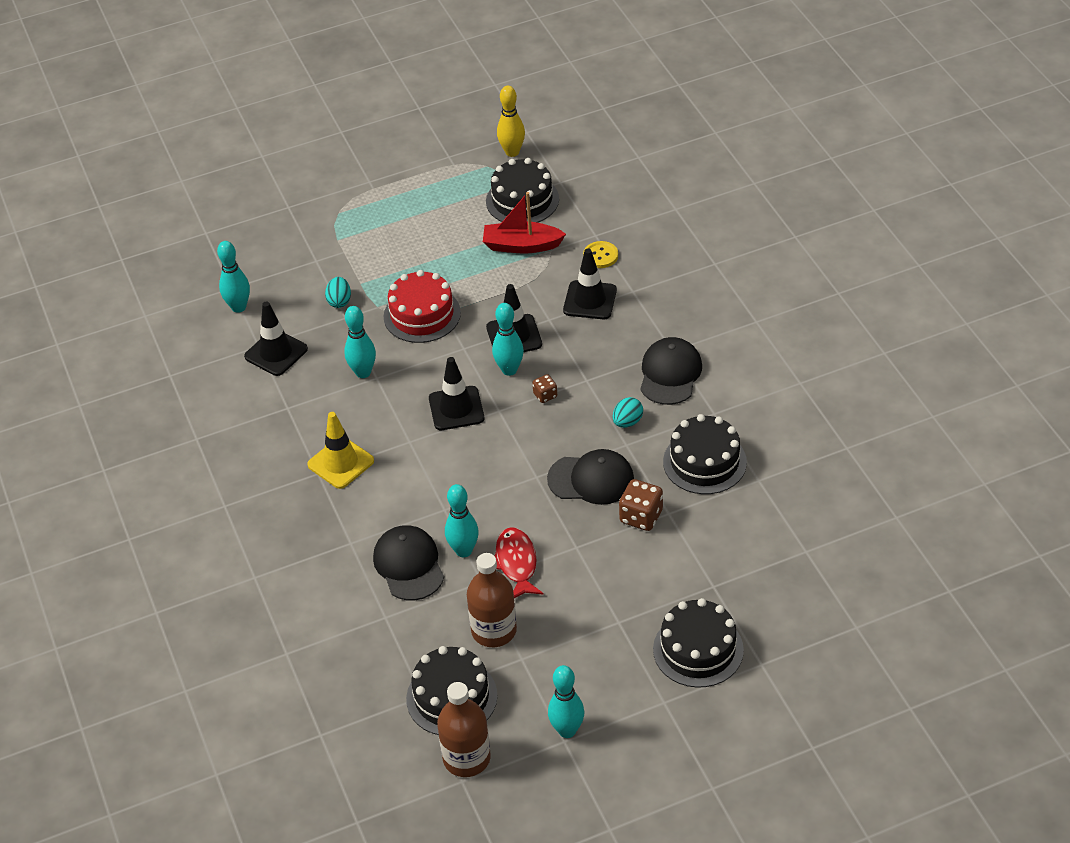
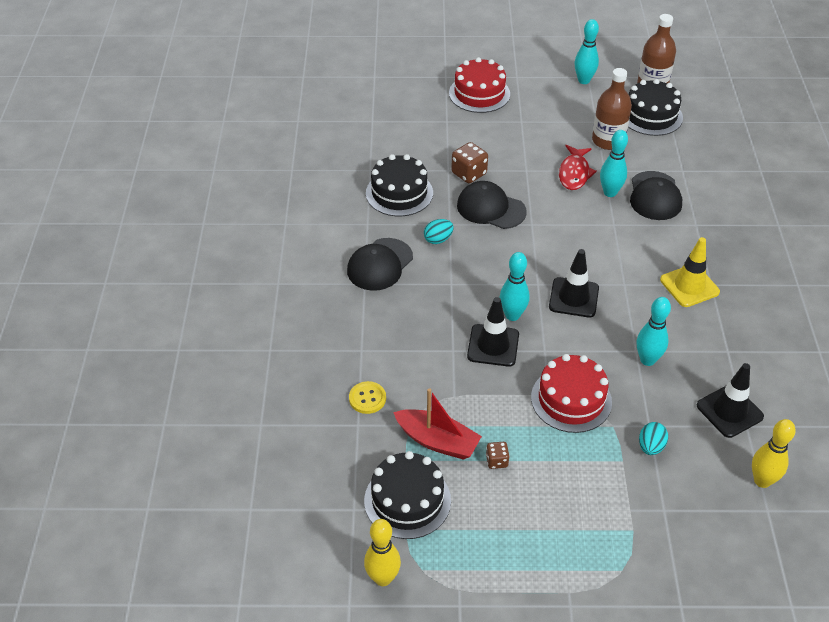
camera: 160 degrees left, 0 degrees up
turquoise bowling pin [217,241,250,313] -> yellow bowling pin [752,419,796,488]
brown dice [532,374,557,403] -> brown dice moved to [486,442,510,469]
black traffic cone [563,248,617,319] -> none
black cake [653,598,744,688] -> red cake [449,57,510,113]

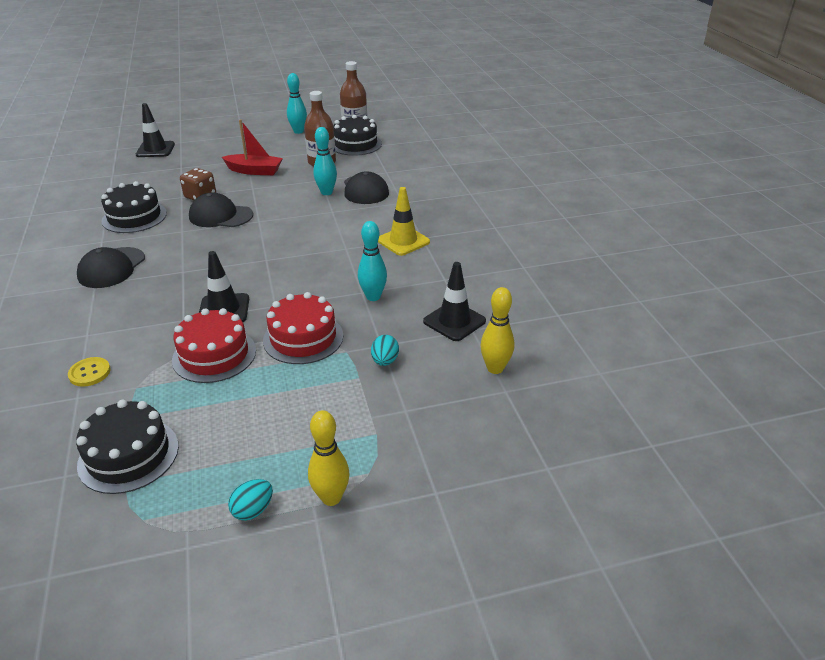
camera: 15 degrees left, 10 degrees down
yellow bowling pin [364,519,401,586] -> yellow bowling pin moved to [308,410,349,506]
red boat [393,388,482,460] -> red boat moved to [222,119,283,175]
turquoise egg [424,219,454,244] -> turquoise egg moved to [228,479,273,521]
red cake [449,57,510,113] -> red cake moved to [172,308,256,383]
brown dice [486,442,510,469] -> none
turquoise bowling pin [500,252,529,321] -> none
black traffic cone [549,249,599,318] -> black traffic cone moved to [136,103,175,157]
red fish [559,145,597,190] -> none

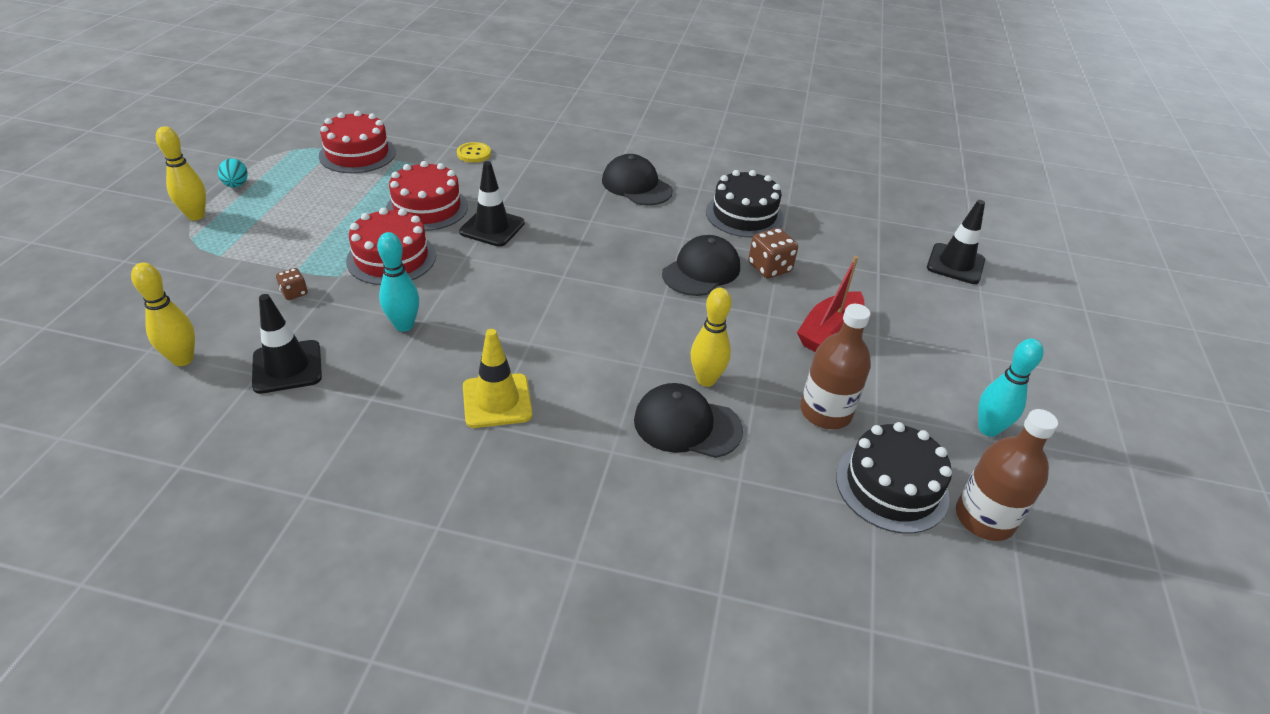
camera: 115 degrees right, 5 degrees up
black cake [76,400,179,494] -> red cake [319,111,396,173]
turquoise bowling pin [313,127,337,195] -> yellow bowling pin [690,288,731,387]
turquoise egg [371,335,399,366] -> brown dice [276,268,308,300]

